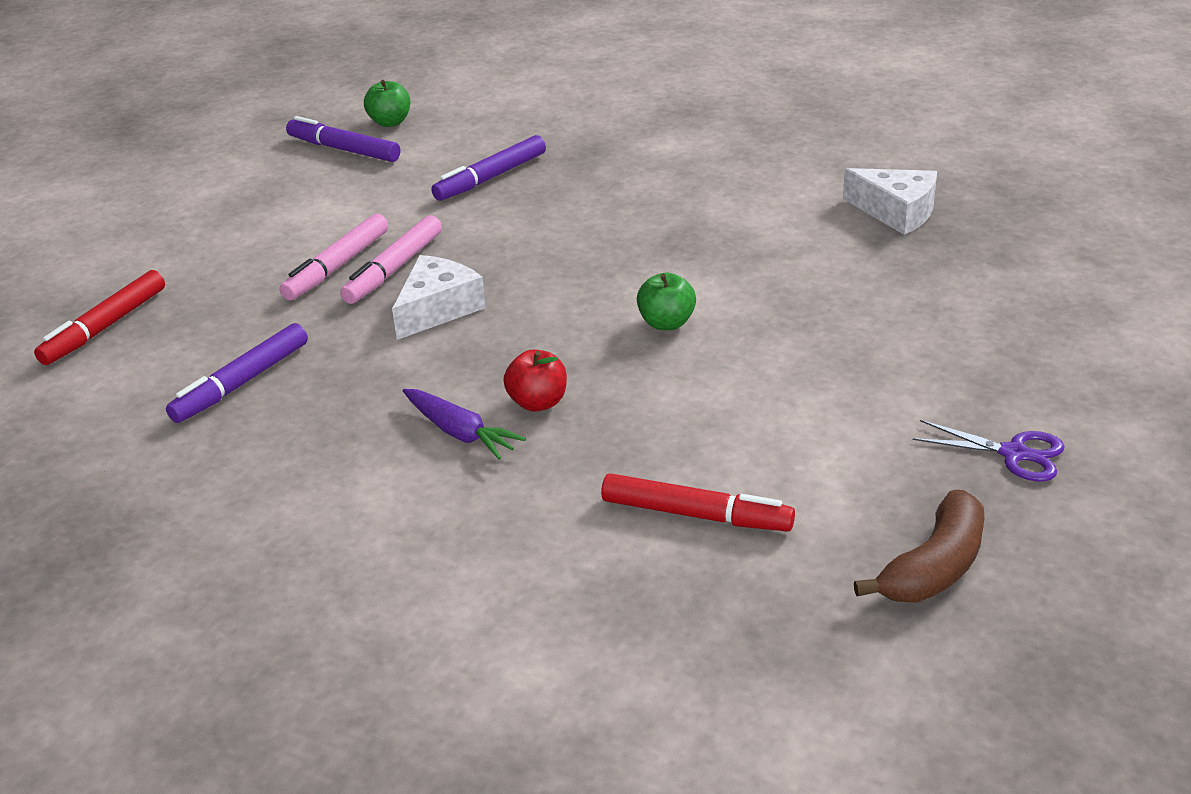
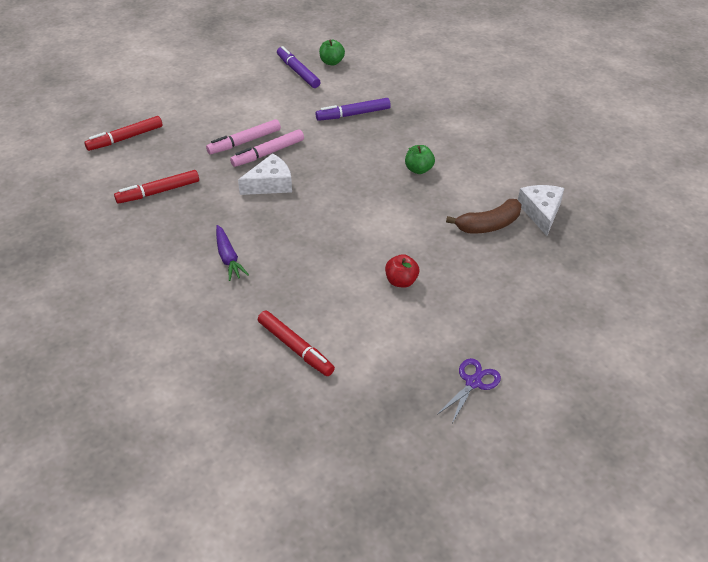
camera: 25 degrees right, 10 degrees up
purple marker [166,323,308,423] -> red marker [114,170,199,204]
red apple [503,349,567,412] -> red apple moved to [385,254,419,288]
green apple [637,272,696,330] -> green apple moved to [405,145,435,174]
white cheese [843,168,937,235] -> white cheese turned 150 degrees counterclockwise [518,185,564,236]
brown banana [854,490,985,603] -> brown banana moved to [446,199,522,234]
purple scissors [912,420,1065,482] -> purple scissors turned 105 degrees counterclockwise [437,358,501,423]

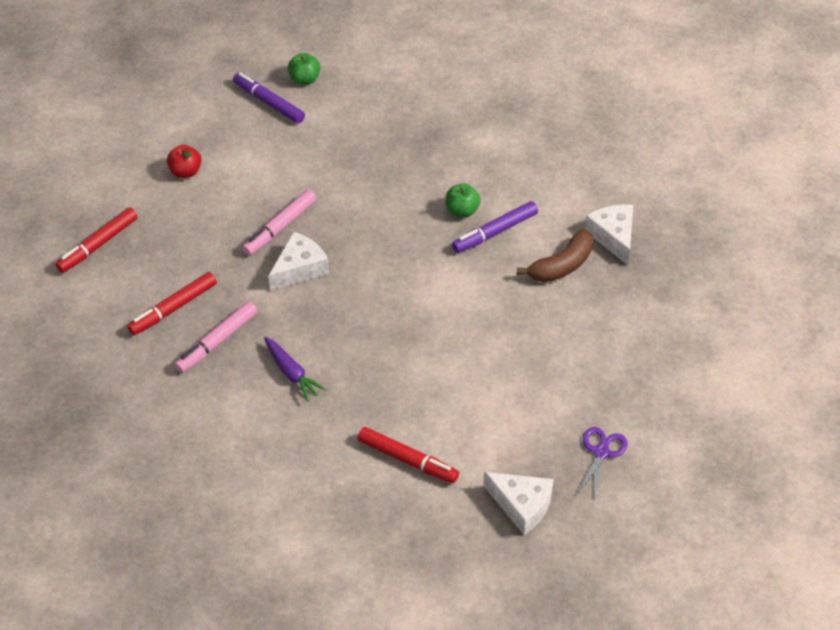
camera: 15 degrees left, 5 degrees up
pink marker [206,119,281,154] -> pink marker moved to [175,301,257,373]
purple marker [316,98,391,121] -> purple marker moved to [452,201,538,253]
red apple [385,254,419,288] -> red apple moved to [167,145,201,178]
none -> white cheese [483,472,554,535]

